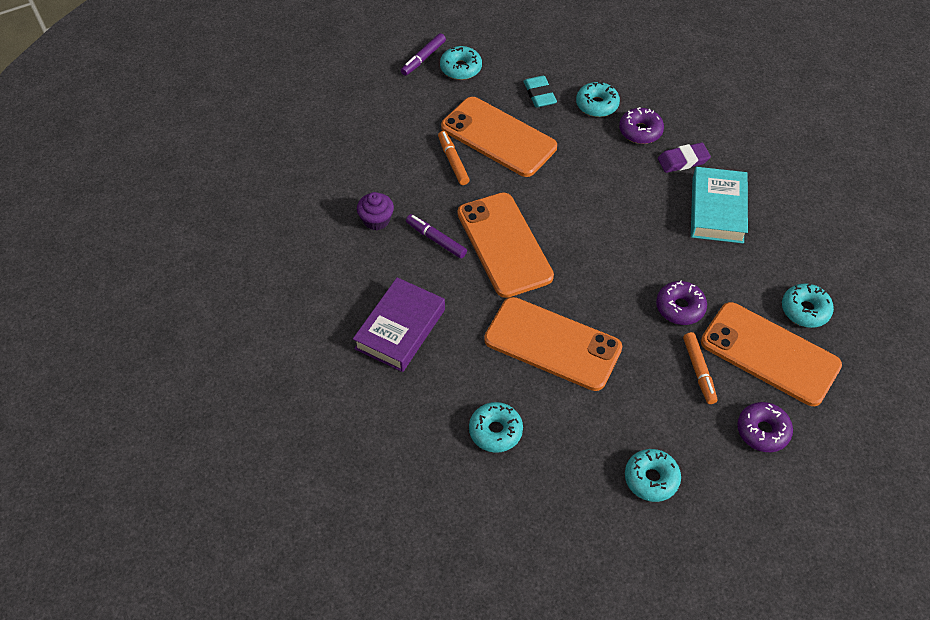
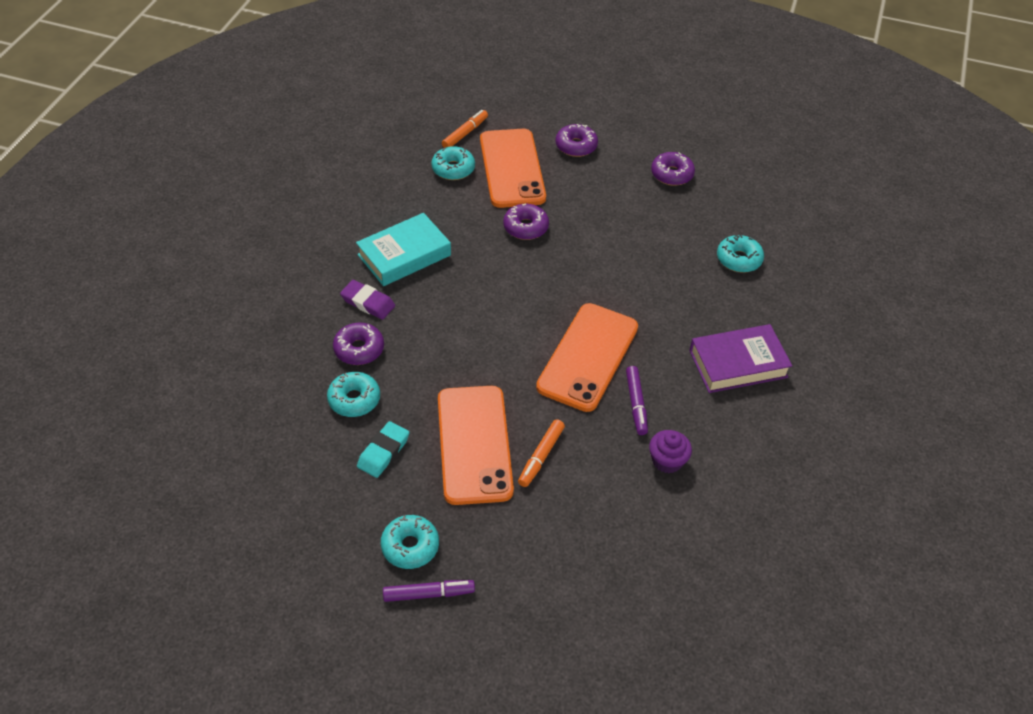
camera: 135 degrees left, 5 degrees down
orange phone [484,297,622,391] -> none
turquoise donut [625,449,681,502] -> purple donut [651,152,695,186]
orange marker [683,332,718,404] -> orange marker moved to [442,110,488,148]

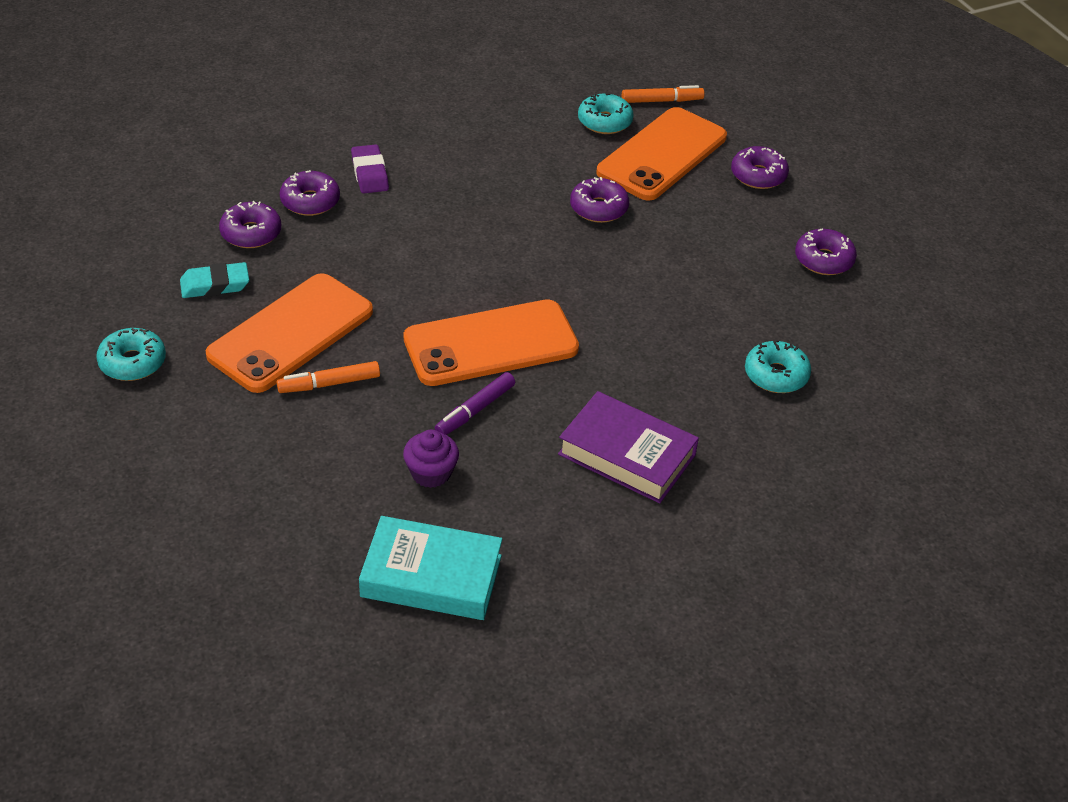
camera: 45 degrees right, 5 degrees down
turquoise donut [327,372,380,417] -> purple donut [219,201,281,248]
turquoise book [356,213,451,286] -> turquoise book moved to [359,516,502,620]
purple marker [383,580,475,602] -> none

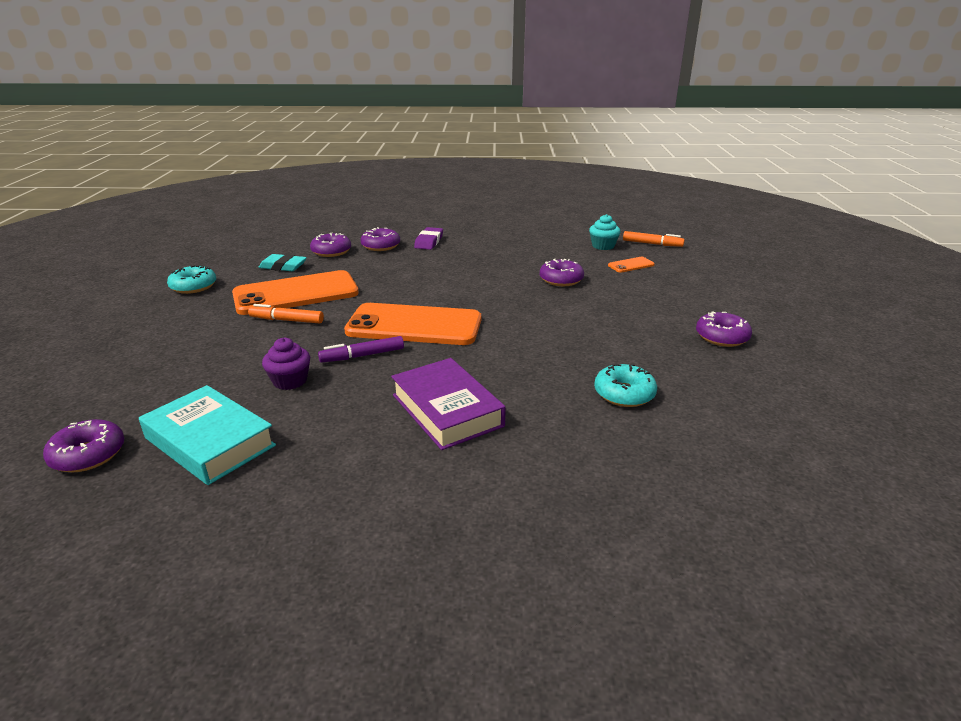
camera: 30 degrees right, 15 degrees down
turquoise donut [578,93,634,134] -> turquoise cupcake [589,214,621,250]
orange phone [596,107,727,201] -> orange phone [608,257,655,273], size x0.41
purple donut [731,146,789,189] -> purple donut moved to [43,419,124,472]

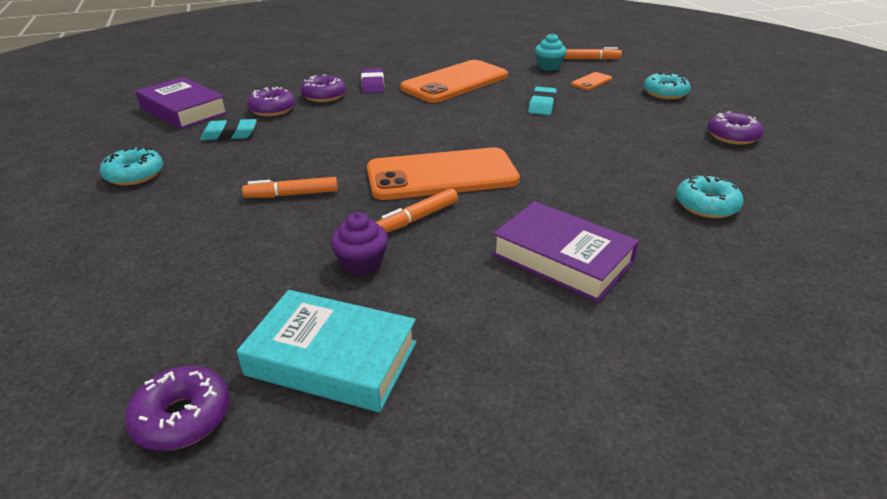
camera: 20 degrees left, 5 degrees up
orange phone [232,270,359,315] -> orange phone moved to [400,60,508,103]
purple marker [318,336,404,363] -> orange marker [376,188,458,233]
purple donut [540,259,584,286] -> turquoise eraser [528,87,557,115]
none -> purple book [136,77,228,129]
none -> turquoise donut [644,72,691,99]

